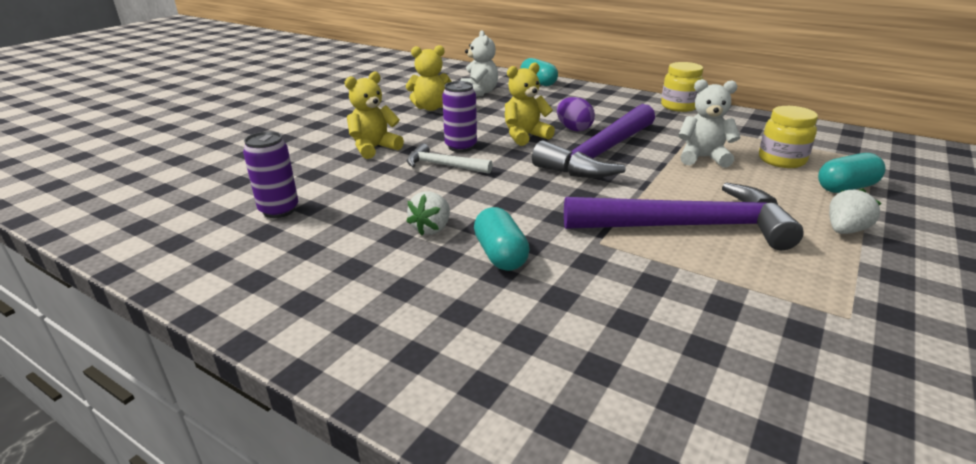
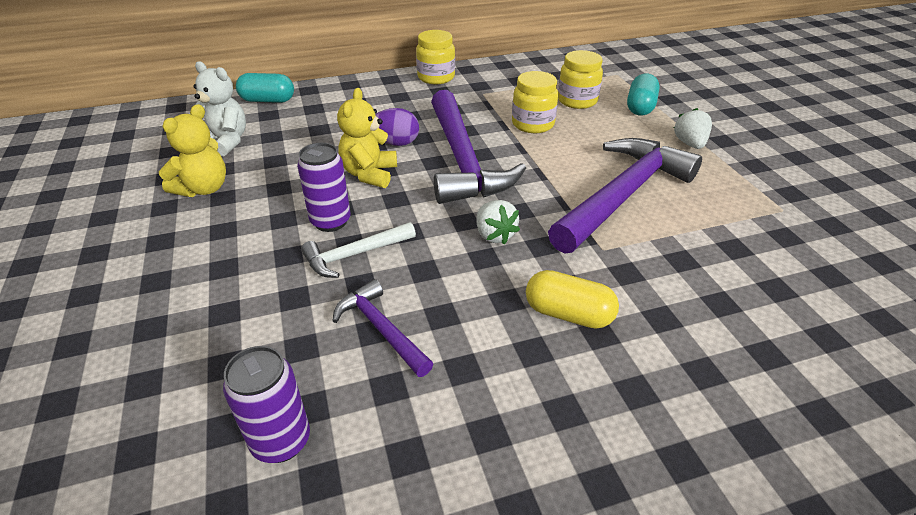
camera: 50 degrees left, 10 degrees up
yellow teddy bear [345,72,404,159] -> none
white strawberry [406,191,450,236] -> white strawberry moved to [477,200,520,244]
turquoise capsule [474,207,530,271] -> yellow capsule [526,270,619,329]
white teddy bear [678,79,741,168] -> yellow jar [512,71,558,133]
none -> purple hammer [332,279,433,377]

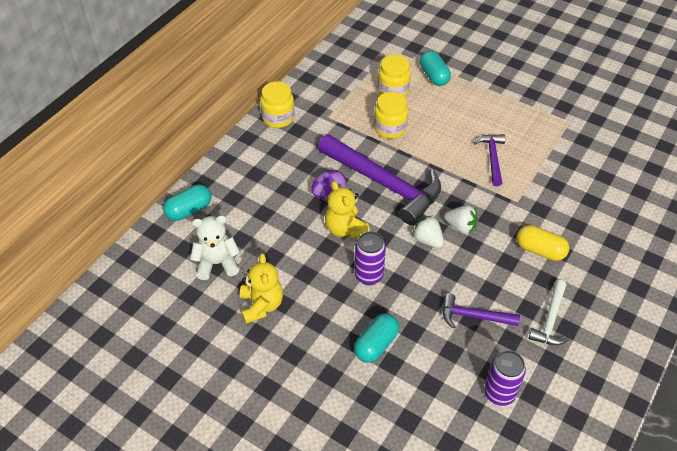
camera: 40 degrees left, 10 degrees up
white hammer [301,222,416,278] -> white hammer moved to [528,280,569,345]
yellow capsule [526,270,619,329] -> yellow capsule turned 45 degrees clockwise [517,225,569,261]
purple hammer [548,138,702,254] -> purple hammer [474,134,505,186], size x0.50
white strawberry [674,108,712,149] -> white strawberry moved to [412,216,444,248]
none -> turquoise capsule [354,313,399,363]

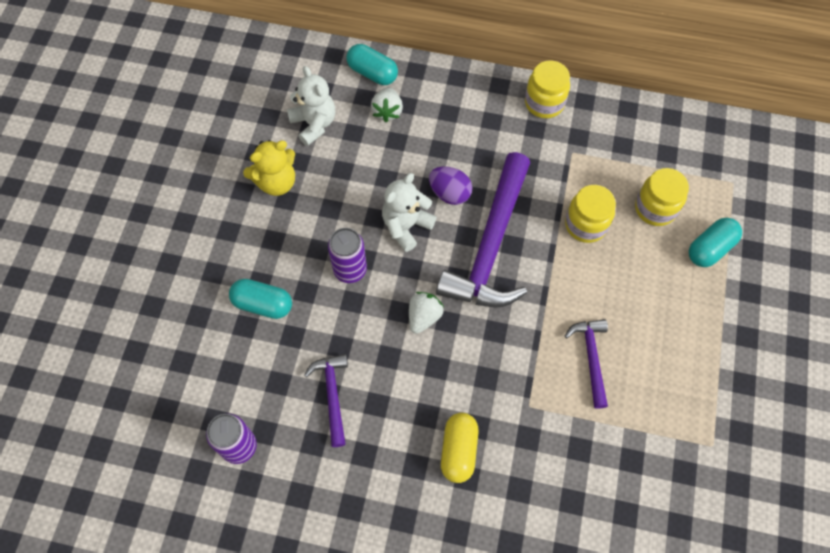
camera: 70 degrees right, 15 degrees up
yellow teddy bear [325,181,370,238] -> white teddy bear [382,173,437,252]
white strawberry [444,205,478,234] -> white strawberry moved to [371,87,403,122]
purple hammer [474,134,505,186] -> purple hammer turned 75 degrees counterclockwise [565,319,608,409]
white hammer [528,280,569,345] -> none

